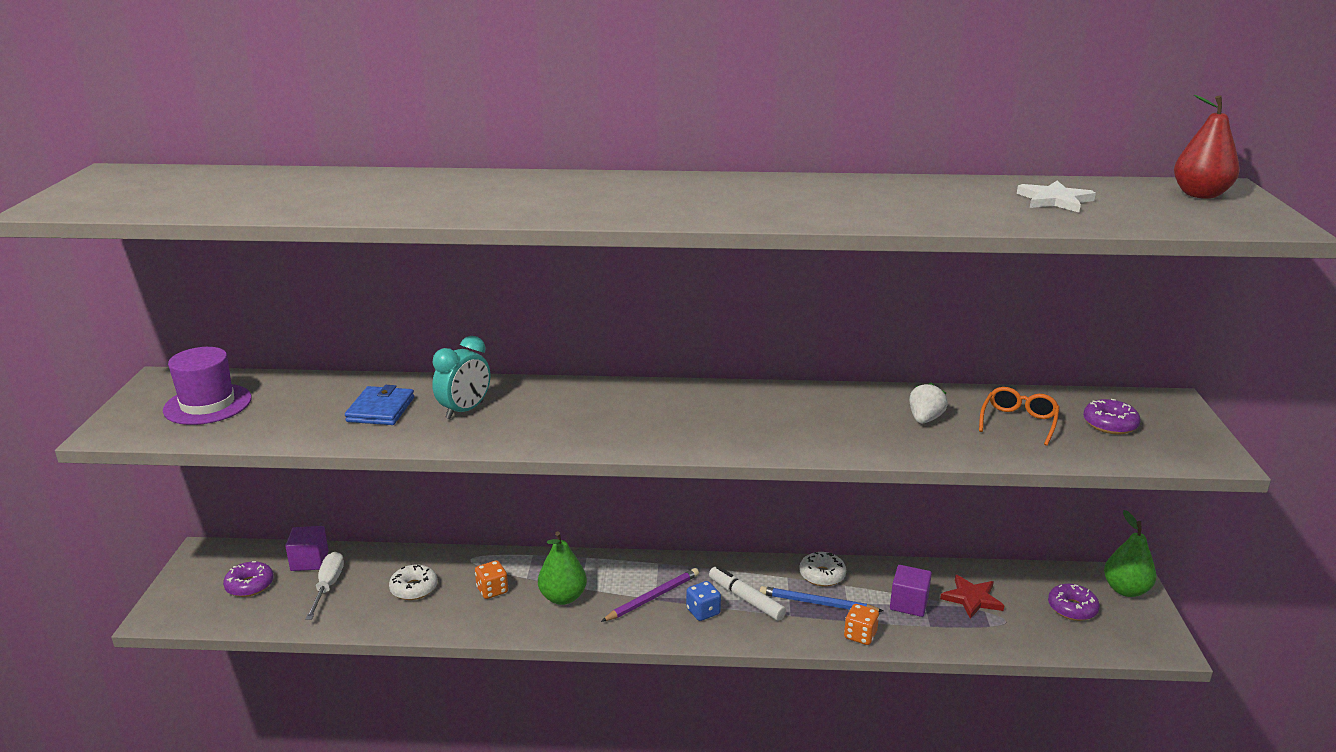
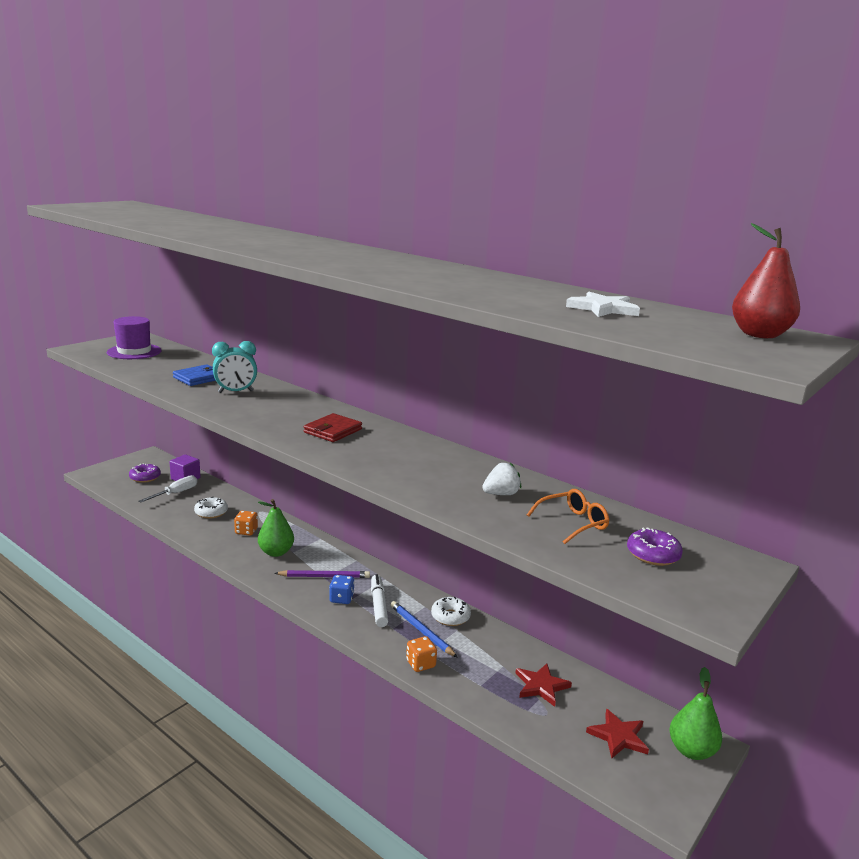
camera: 35 degrees right, 5 degrees down
purple cube [890,565,932,617] -> none
purple donut [1048,583,1100,621] -> red star [586,708,649,759]
none -> red wallet [304,413,362,442]

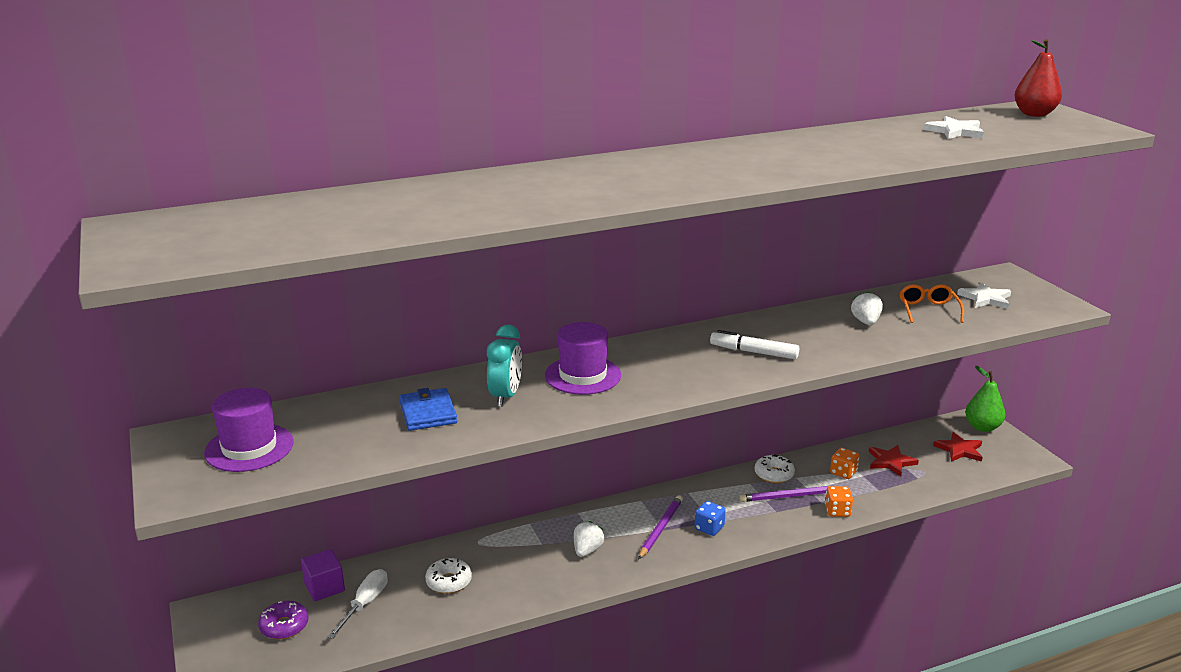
camera: 60 degrees left, 5 degrees up
white screwdriver [138,475,197,503] -> white screwdriver turned 45 degrees clockwise [328,569,388,639]
orange dice [234,511,258,536] -> orange dice moved to [830,448,859,479]
green pear [258,499,294,557] -> white strawberry [574,521,604,557]
red wallet [304,413,362,442] -> none
white marker [371,574,388,627] -> white marker moved to [710,330,799,359]
blue pencil [391,601,458,658] -> purple pencil [739,486,829,502]
purple donut [627,527,683,566] -> white star [957,282,1011,309]
none -> purple hat [545,322,621,395]

